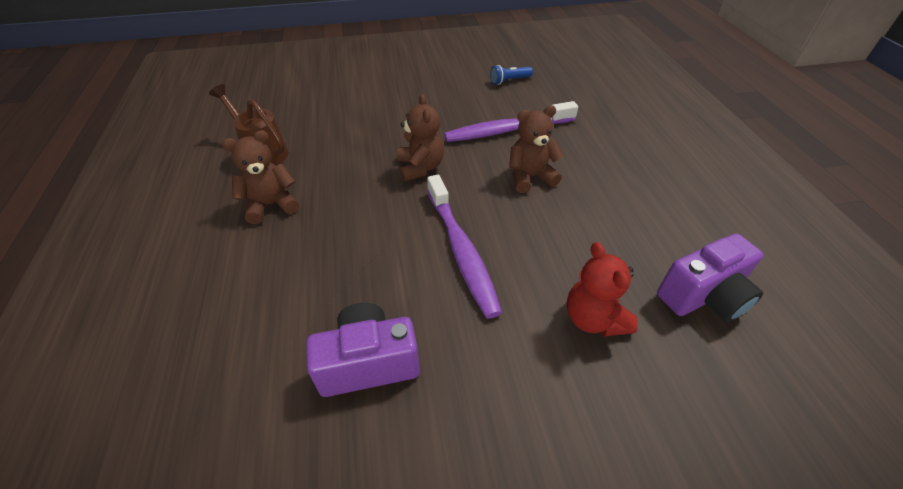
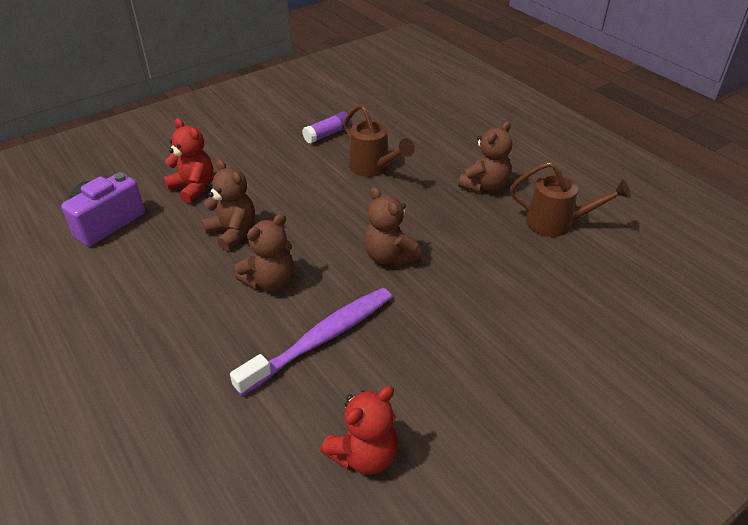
camera: 155 degrees right, 5 degrees down
purple camera [306,303,420,397] -> purple glue stick [302,112,351,144]
purple toothbrush [427,175,502,319] -> none
blue flashlight [490,65,533,85] -> red teddy bear [321,386,398,475]
none -> brown teddy bear [202,159,255,251]
none -> brown watering can [344,104,415,177]

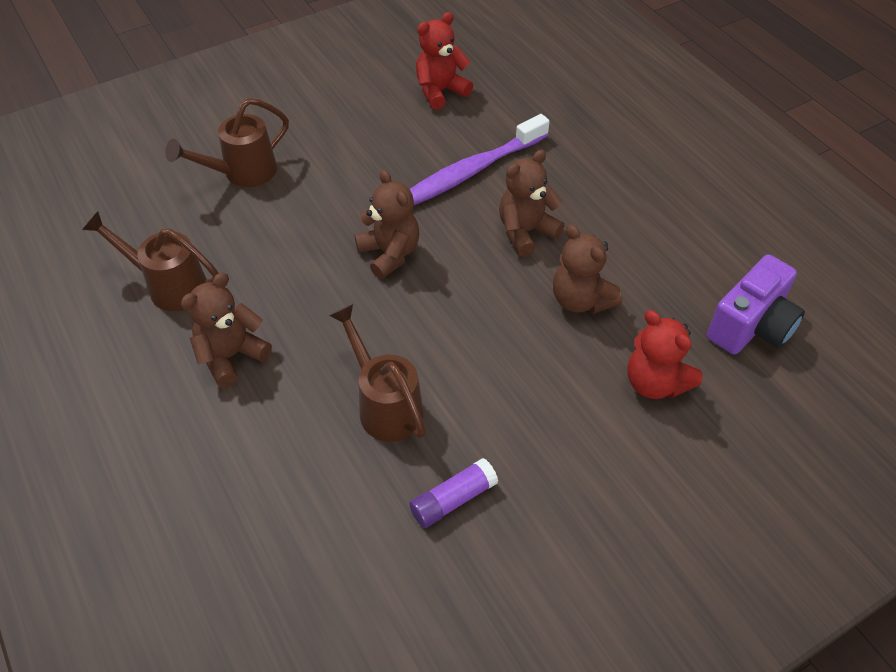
camera: 175 degrees left, 10 degrees up
none -> brown watering can [165,98,289,187]

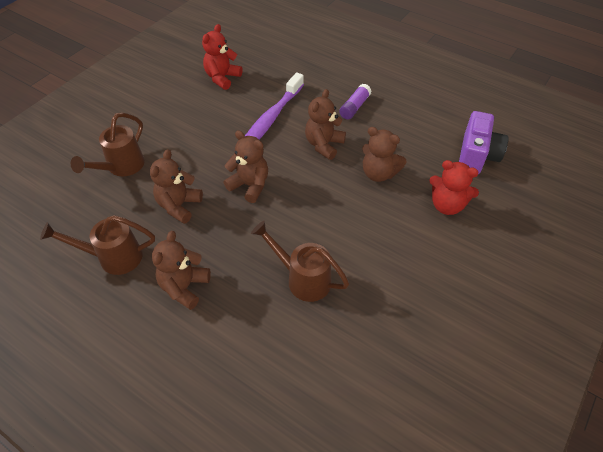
camera: 25 degrees left, 0 degrees up
purple glue stick [409,458,498,528] -> purple glue stick moved to [339,84,372,120]
none -> brown teddy bear [150,149,203,224]

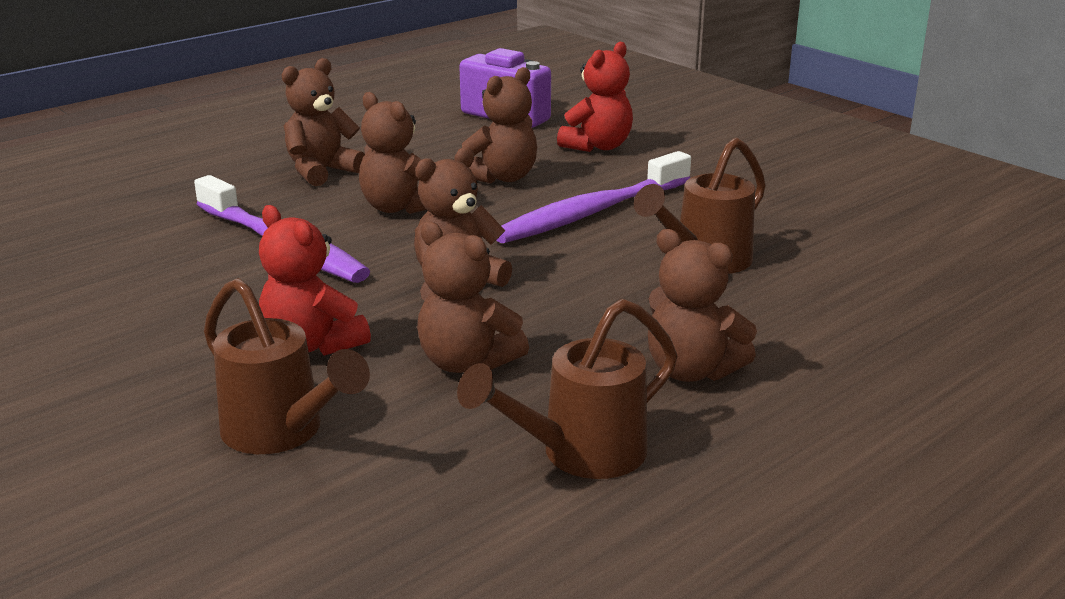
camera: 75 degrees left, 25 degrees down
brown watering can [40,215,155,275] -> brown watering can turned 45 degrees clockwise [457,299,677,479]
red teddy bear [202,24,243,90] -> red teddy bear moved to [259,205,371,356]
purple glue stick [339,84,372,120] -> brown teddy bear [282,58,365,186]
none -> purple toothbrush [496,151,691,243]

